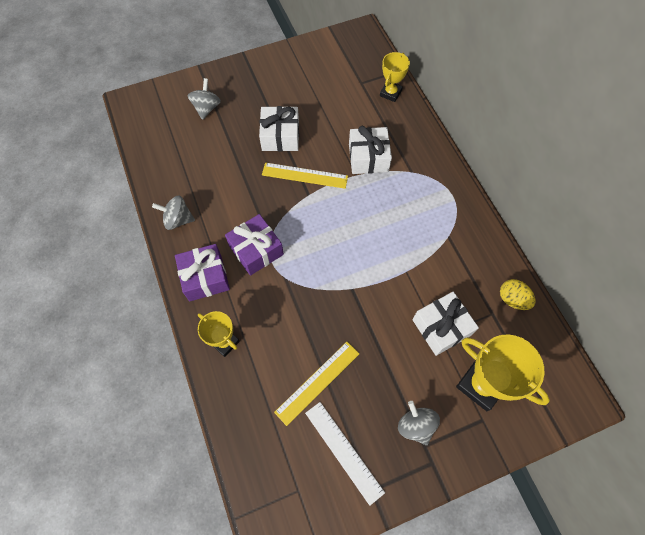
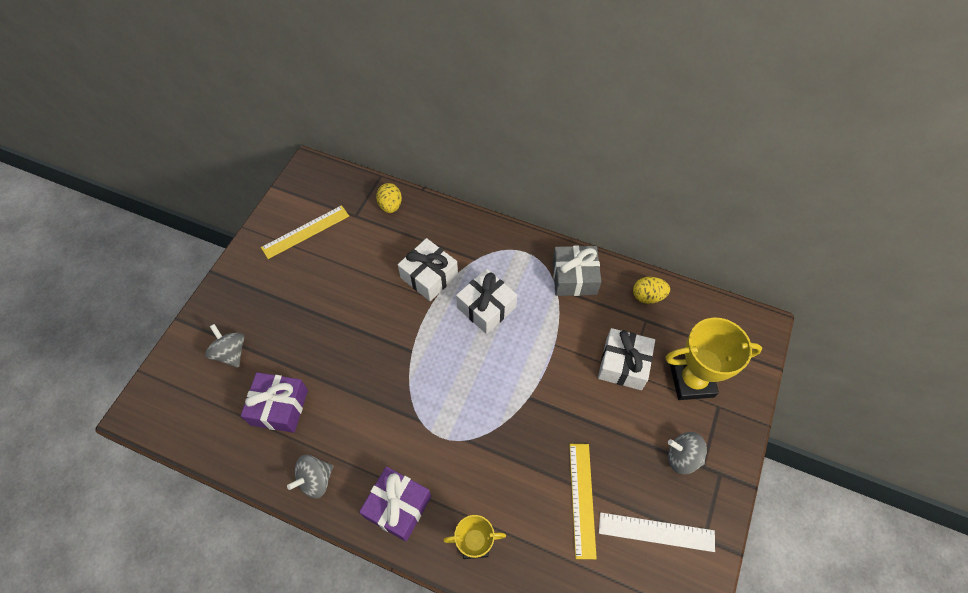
camera: 45 degrees left, 5 degrees down
purple gift [225,214,284,276] -> purple gift moved to [241,372,308,433]
white gift [259,106,299,151] -> white gift moved to [456,269,517,334]
yellow ruler [262,163,348,189] -> yellow ruler moved to [261,205,349,259]
yellow trophy [380,52,410,102] -> yellow egg [376,183,402,213]
none -> grey gift [553,246,601,296]

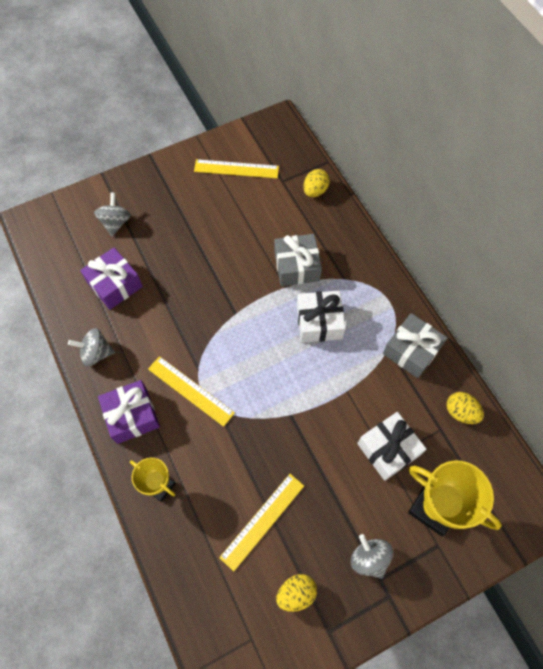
camera: 40 degrees right, 5 degrees up
white gift [398,238,458,301] -> grey gift [274,234,322,286]
white ruler [599,512,715,552] -> yellow egg [276,574,317,612]
none -> yellow ruler [148,356,235,427]

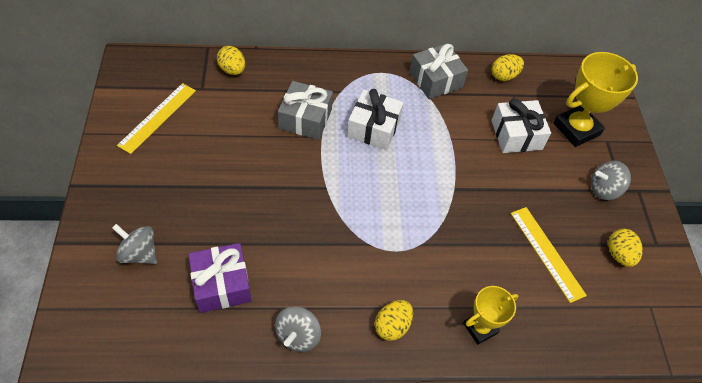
camera: 70 degrees left, 10 degrees down
purple gift [98,380,160,444] -> yellow egg [375,300,413,341]
yellow ruler [148,356,235,427] -> none

